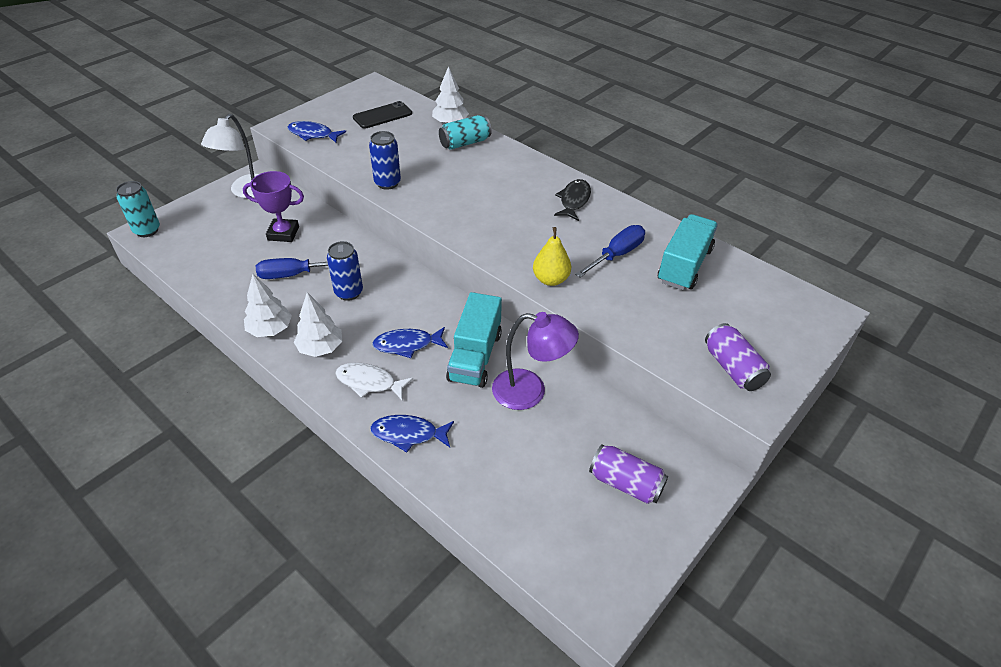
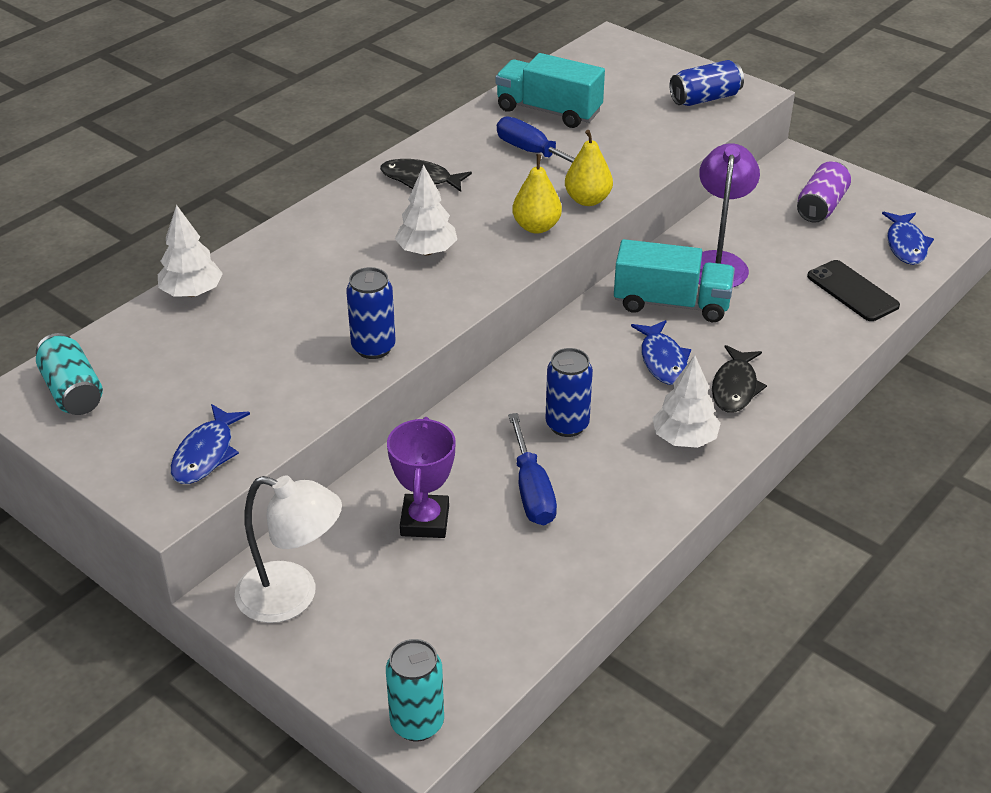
camera: 90 degrees left, 5 degrees down
white tree [244,274,292,337] -> white tree moved to [395,165,457,255]
white fish [335,363,413,400] -> black fish [712,345,767,412]
black phone [353,101,412,129] -> black phone moved to [807,260,900,321]
blue fish [370,415,454,453] -> blue fish moved to [882,212,934,265]
turquoise can [439,115,492,150] -> turquoise can moved to [36,333,103,415]
purple can [705,323,771,391] -> blue can [669,60,744,106]
none -> yellow pear [512,154,562,234]

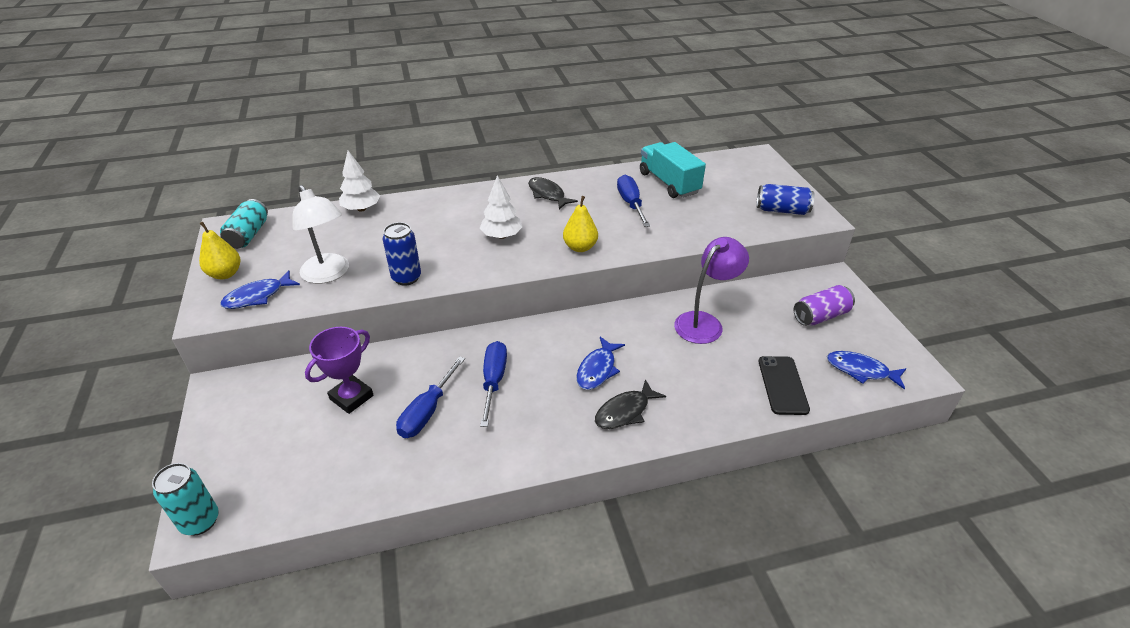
camera: 35 degrees right, 0 degrees up
white lamp [235,475,342,623] -> white lamp moved to [292,185,349,284]
blue can [545,348,593,437] -> blue screwdriver [480,341,507,427]
yellow pear [565,130,613,206] -> yellow pear moved to [199,222,240,279]
turquoise truck [614,239,735,322] -> none
white tree [652,355,721,448] -> none
blue fish [882,212,934,265] -> blue fish turned 75 degrees clockwise [827,351,906,389]

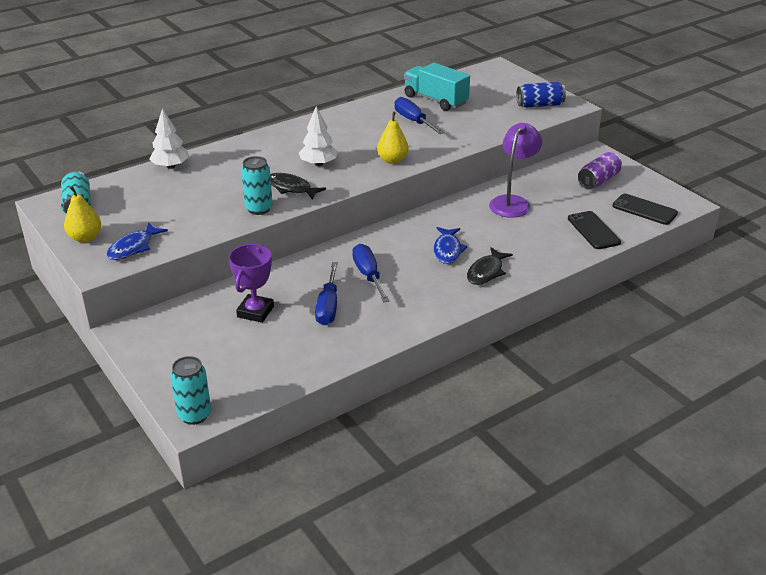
camera: 20 degrees left, 5 degrees down
white lamp [292,185,349,284] -> none
blue can [382,222,421,286] -> turquoise can [241,156,273,215]
black fish [528,177,578,210] -> black fish moved to [270,173,326,200]
blue fish [827,351,906,389] -> black phone [613,194,678,225]

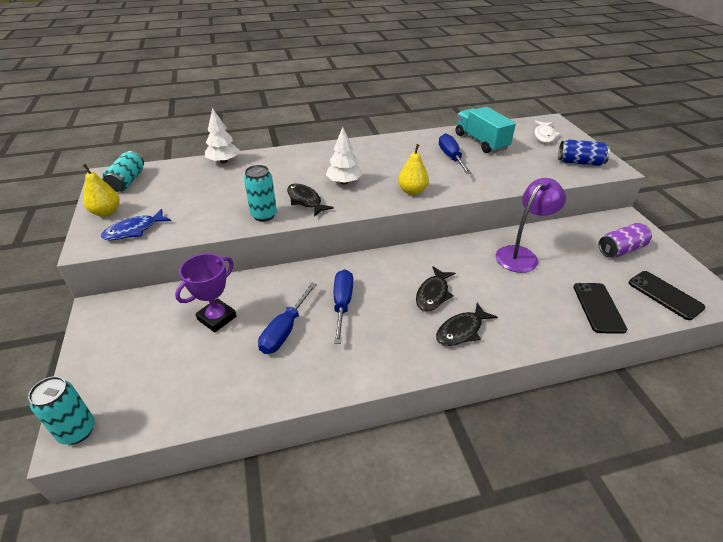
camera: 20 degrees right, 5 degrees up
blue fish [434,227,468,264] -> black fish [416,266,455,312]
none -> white fish [534,120,561,143]

